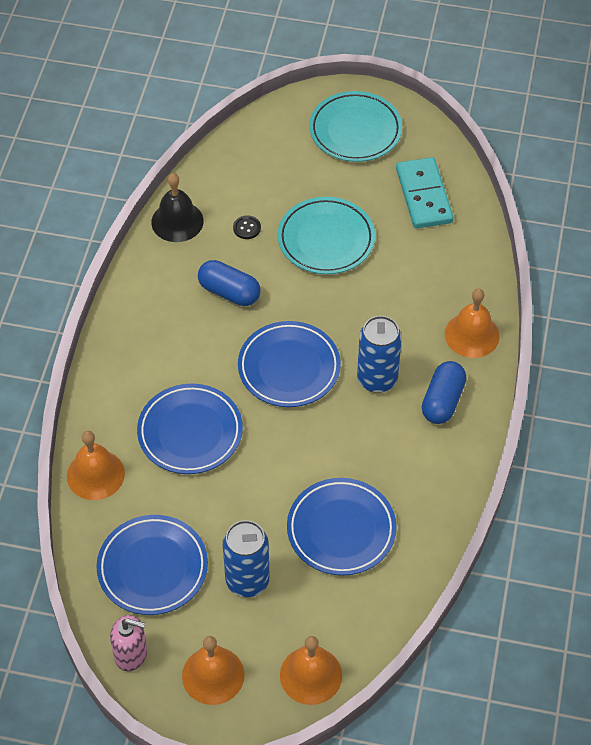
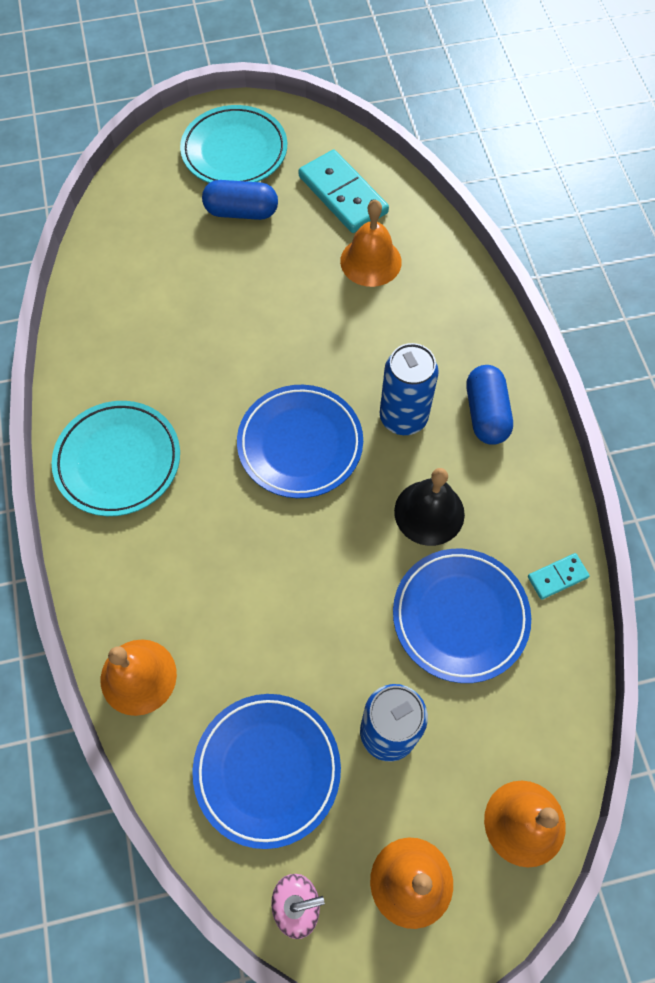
camera: 25 degrees left, 10 degrees up
blue plate [137,384,243,474] -> none
black bell [151,173,204,242] -> black bell moved to [394,468,465,546]
blue capsule [198,260,261,306] -> blue capsule moved to [202,180,278,220]
black button [233,215,261,239] -> none
turquoise plate [278,197,375,274] -> turquoise plate moved to [52,401,180,516]
orange bell [445,289,499,358] -> orange bell moved to [340,200,402,287]
none -> turquoise domino [528,553,590,600]

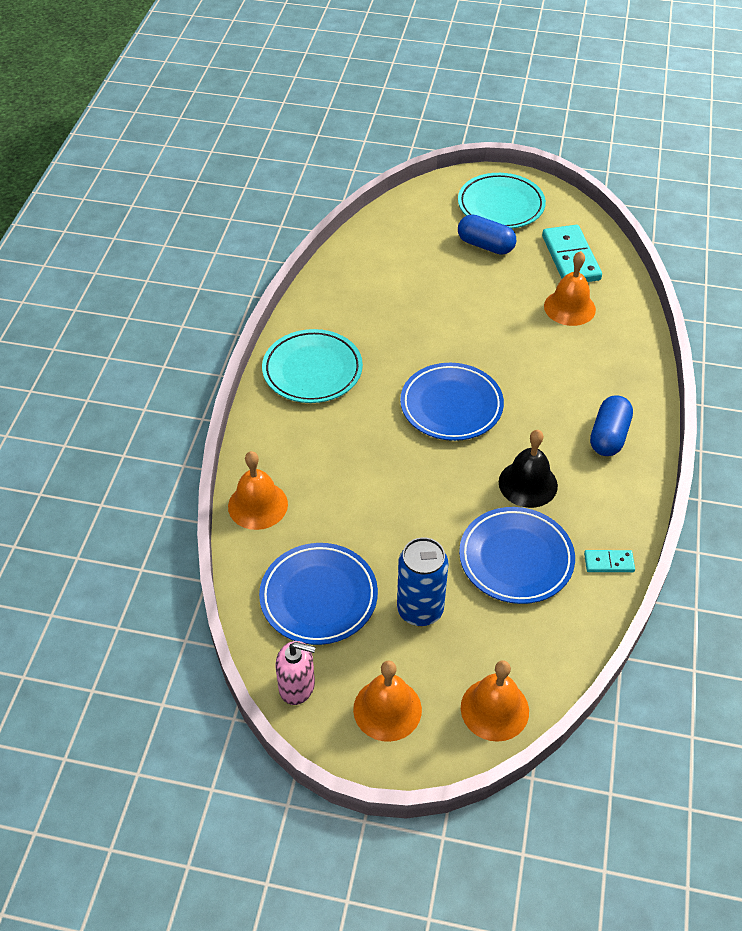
camera: 25 degrees right, 15 degrees down
blue can [380,343,439,435] -> none

